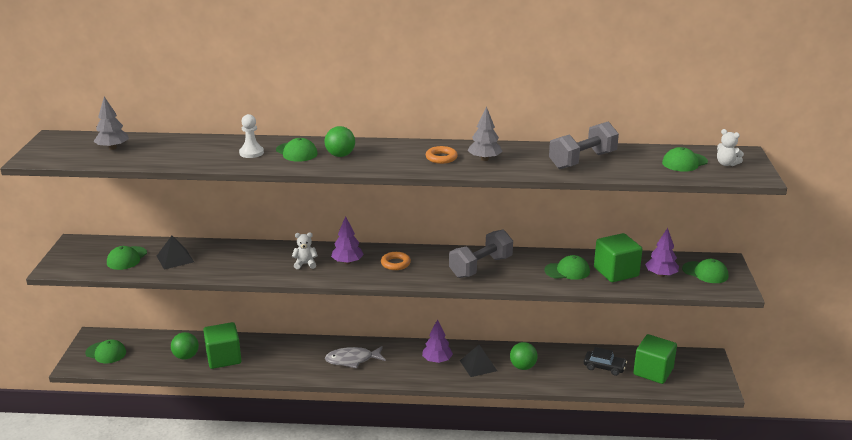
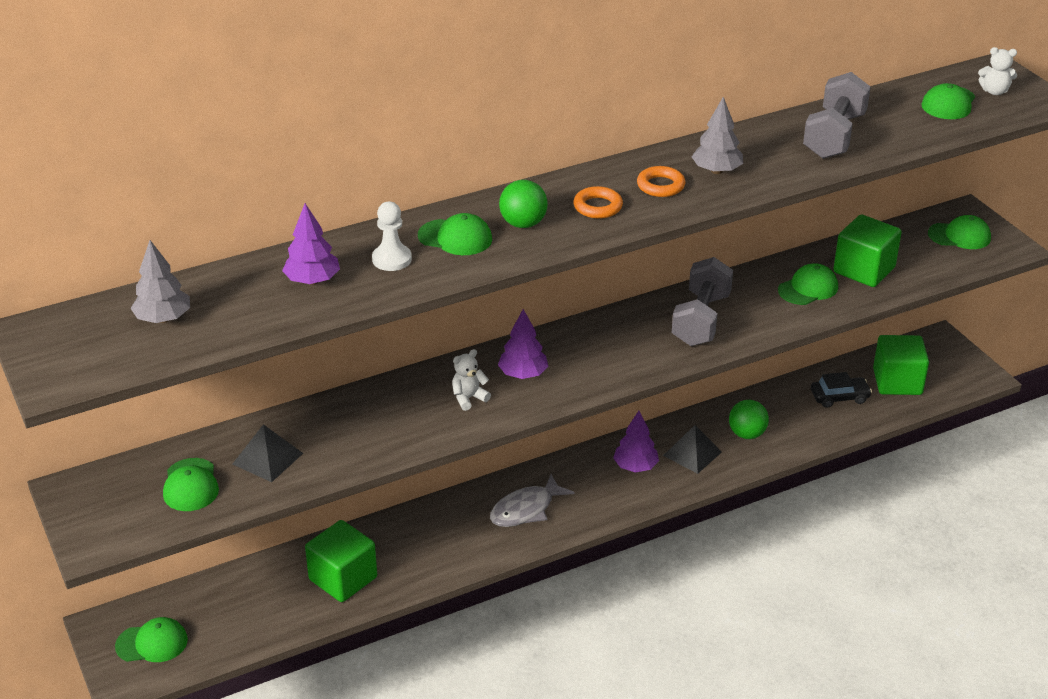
camera: 30 degrees left, 10 degrees up
green ball [171,332,199,360] -> none
orange ring [381,252,411,270] -> orange ring moved to [573,186,623,219]
purple tree [645,228,679,277] -> purple tree moved to [282,203,340,285]

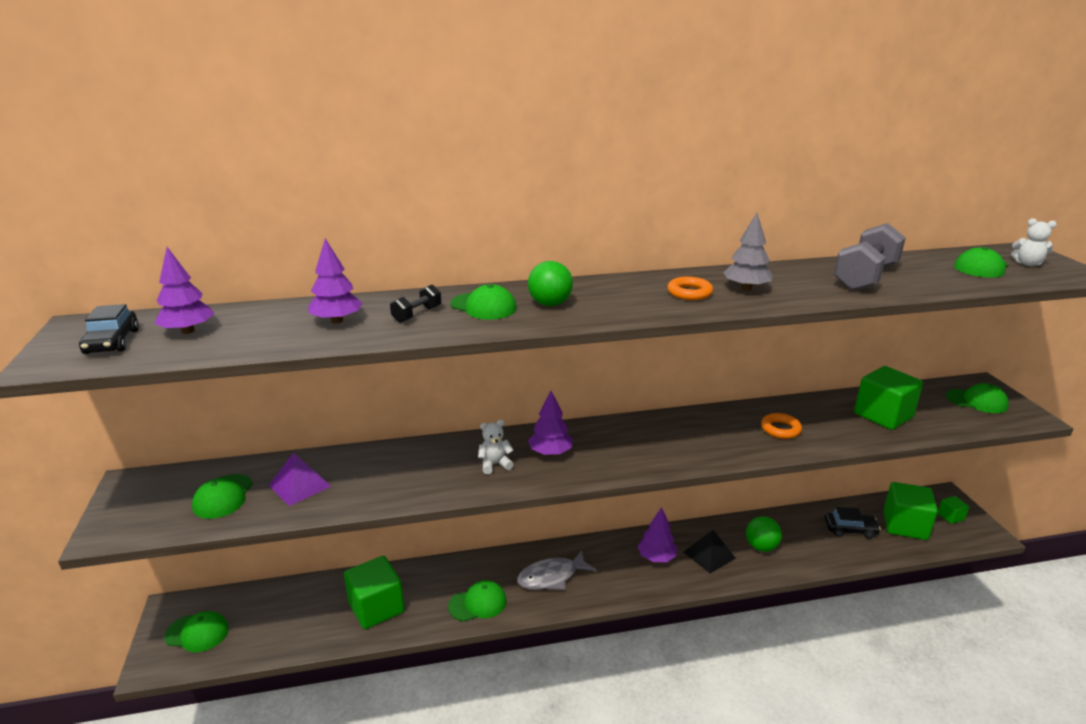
camera: 15 degrees right, 10 degrees down
grey tree [131,240,190,323] -> purple tree [154,247,214,334]
black pyramid [233,424,303,482] -> purple pyramid [269,452,331,506]
white pawn [372,202,412,271] -> black dumbbell [390,285,441,323]
orange ring [573,186,623,219] -> orange ring moved to [761,413,802,439]
grey dumbbell [672,257,733,346] -> none
green cap [778,263,838,305] -> green cap moved to [448,580,507,621]
none -> black car [79,304,139,354]
none -> green cube [938,496,969,524]

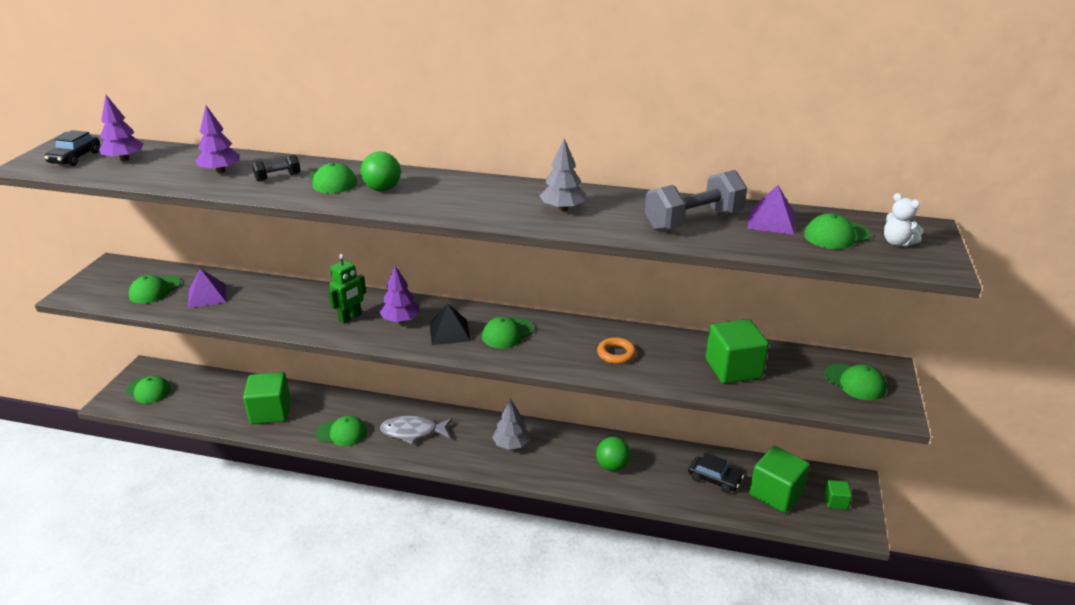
camera: 25 degrees right, 5 degrees up
white teddy bear [478,420,514,474] -> green robot [328,254,366,324]
purple tree [637,507,677,562] -> grey tree [492,398,529,450]
orange ring [667,277,713,300] -> none
black pyramid [683,530,736,574] -> black pyramid moved to [429,304,471,345]
none -> green cap [482,317,534,349]
none -> purple pyramid [747,185,795,235]

